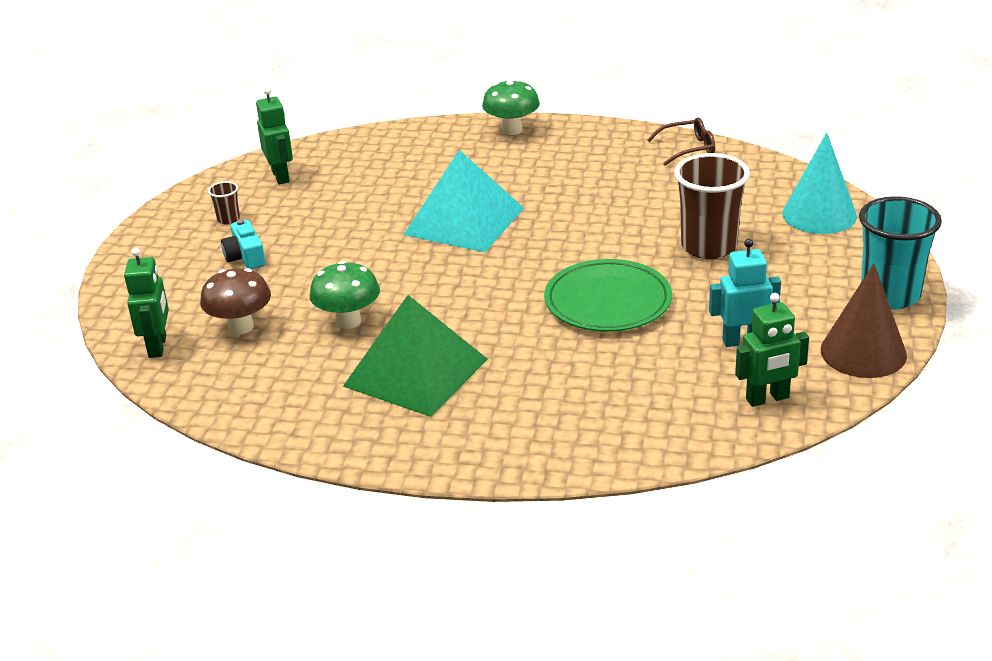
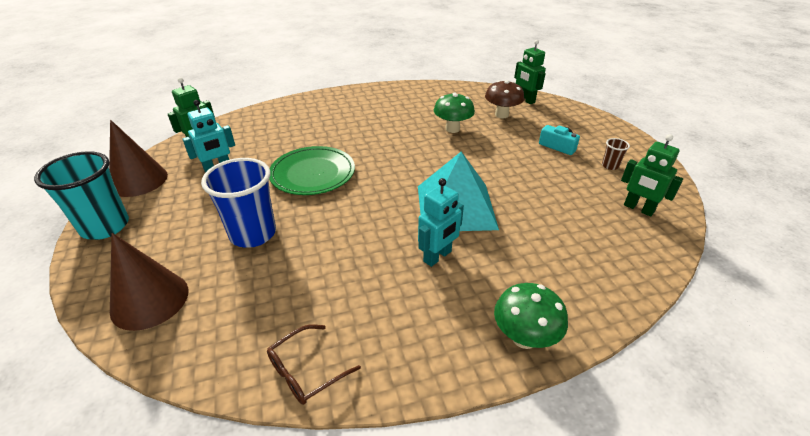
camera: 150 degrees right, 5 degrees up
green pyramid [343,295,488,417] -> none
brown cup [674,153,750,259] -> blue cup [201,158,276,248]
turquoise cone [782,133,857,234] -> brown cone [110,233,188,331]
none -> turquoise robot [418,178,464,267]

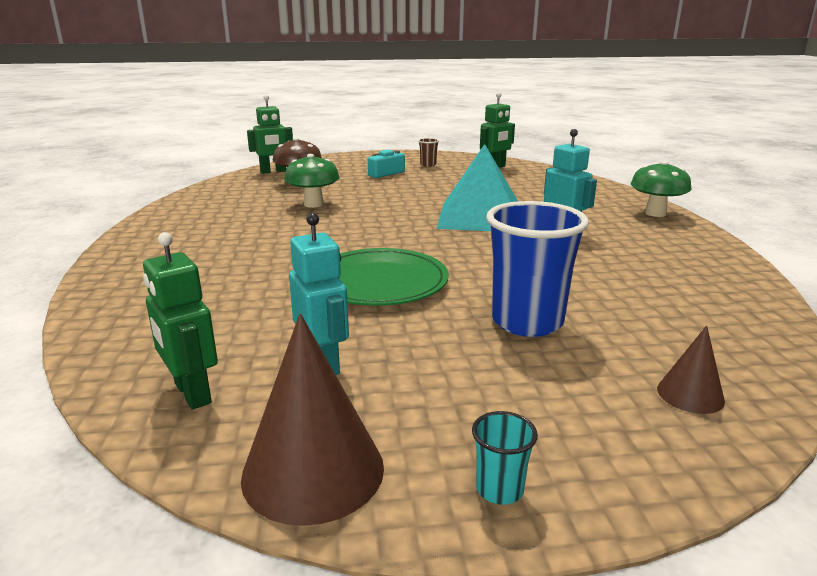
camera: 80 degrees left, 15 degrees down
turquoise cup [34,151,129,240] -> turquoise cup [472,411,538,505], size x0.44
brown cone [110,233,188,331] -> brown cone [657,325,725,414], size x0.53
brown glasses [267,324,361,405] -> none

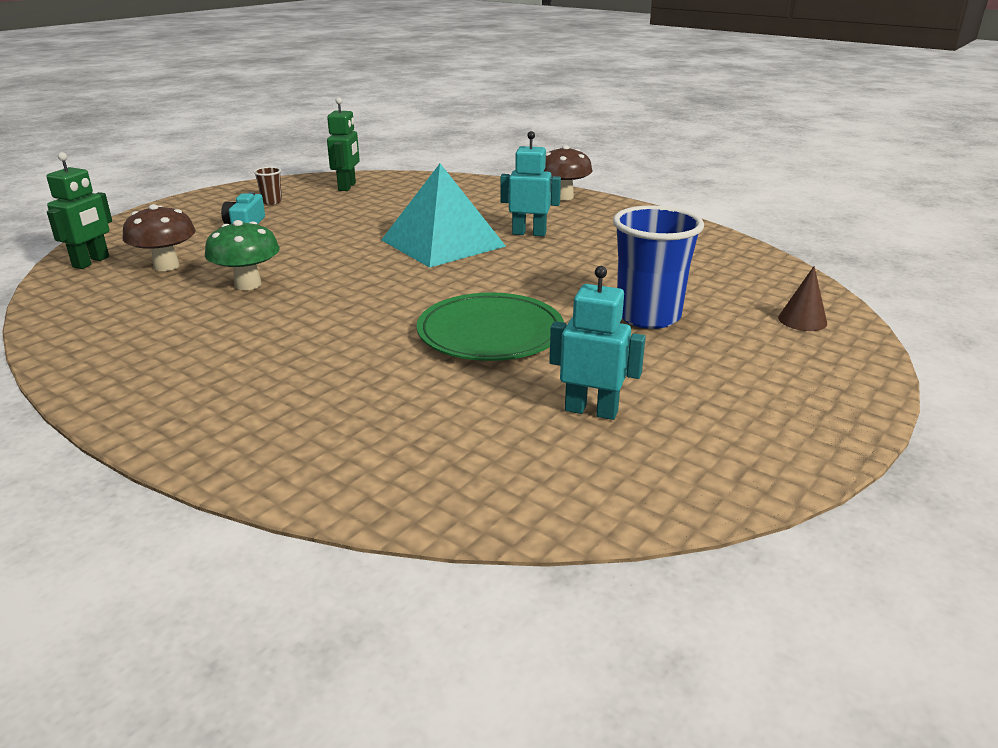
camera: 45 degrees left, 5 degrees up
green robot [143,232,218,410] -> none
brown cone [241,313,384,526] -> none
turquoise cup [472,411,538,505] -> none
green mushroom [631,161,691,217] -> brown mushroom [544,145,592,200]

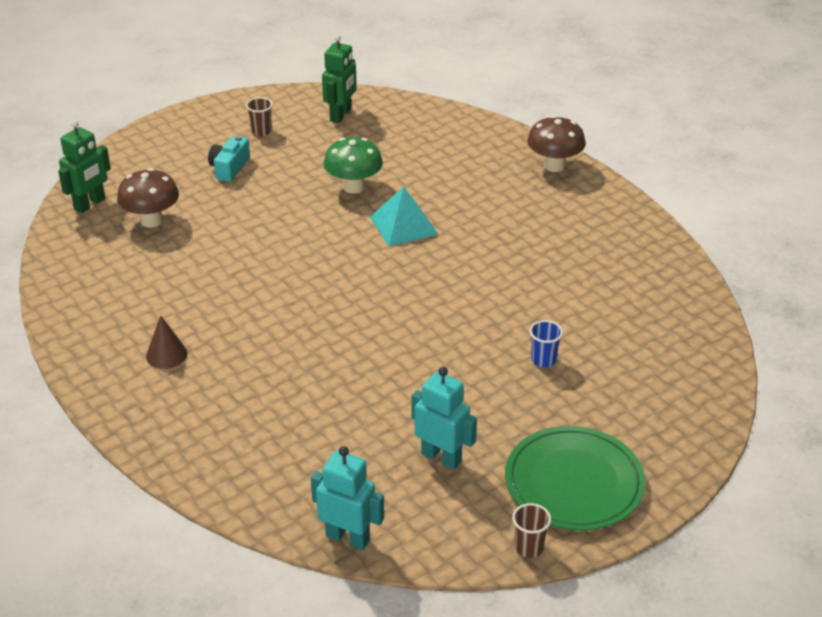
camera: 15 degrees right, 10 degrees up
green mushroom [205,220,280,290] -> green mushroom moved to [323,137,383,194]
turquoise pyramid [381,164,506,268] -> turquoise pyramid [370,187,438,246], size x0.61
green plate [417,292,564,361] -> green plate moved to [505,426,645,530]
turquoise robot [501,131,561,236] -> turquoise robot moved to [311,446,384,550]
blue cup [613,205,704,329] -> blue cup [529,320,563,368], size x0.44
brown cone [778,266,827,331] -> brown cone moved to [146,315,188,369]
none -> brown cup [512,503,551,558]

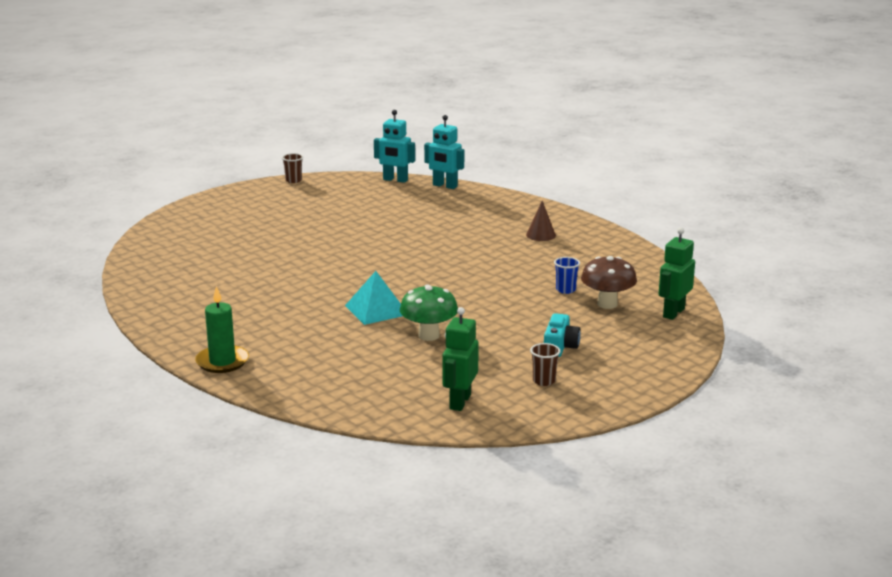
camera: 175 degrees right, 15 degrees down
turquoise robot [412,367,477,470] -> turquoise robot moved to [424,115,464,189]
green plate [505,426,645,530] -> none
brown mushroom [527,116,586,172] -> green candle [195,286,249,373]
blue cup [529,320,563,368] -> blue cup moved to [554,257,580,294]

